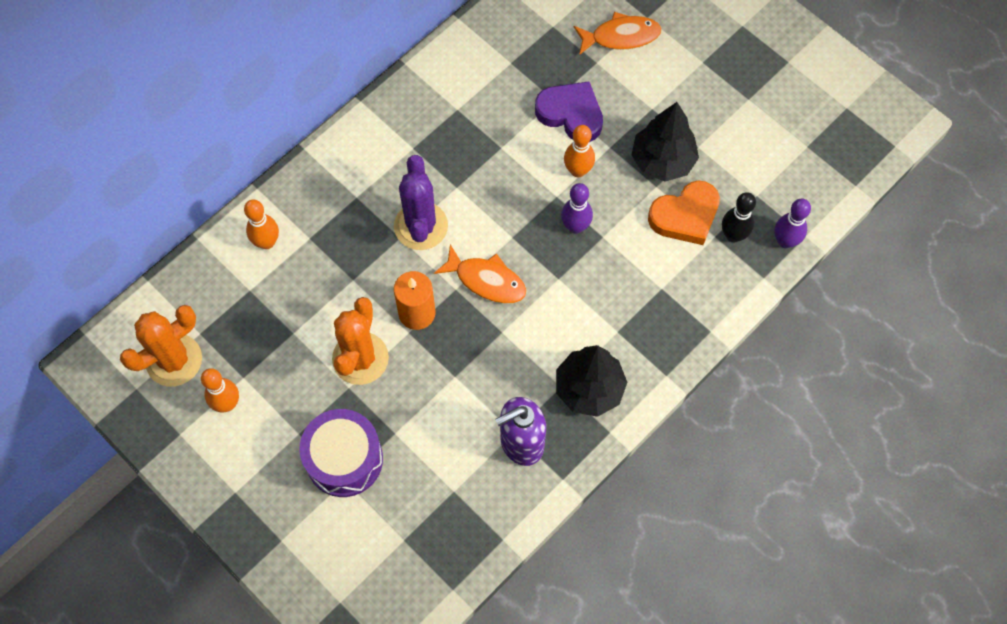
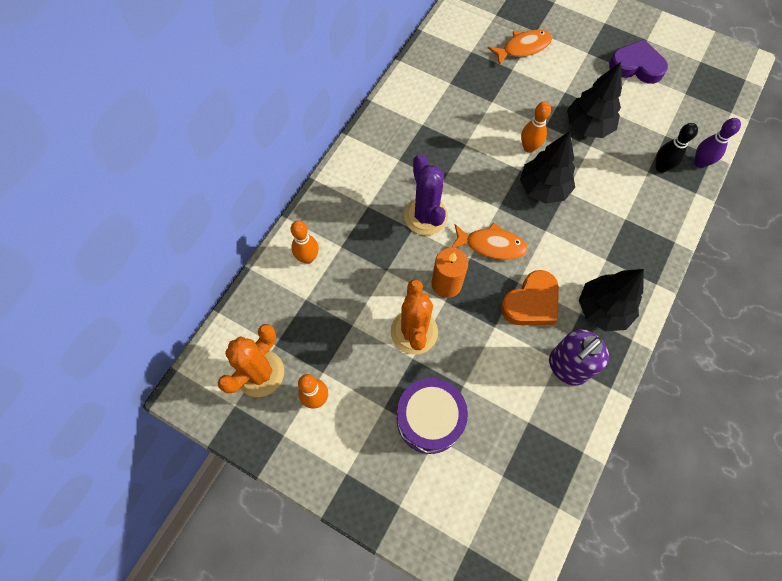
camera: 15 degrees left, 0 degrees up
purple heart [535,81,603,142] -> purple heart moved to [609,39,668,84]
purple bowling pin [561,183,593,234] -> black tree [520,131,575,204]
orange heart [648,181,720,245] -> orange heart moved to [501,270,559,325]

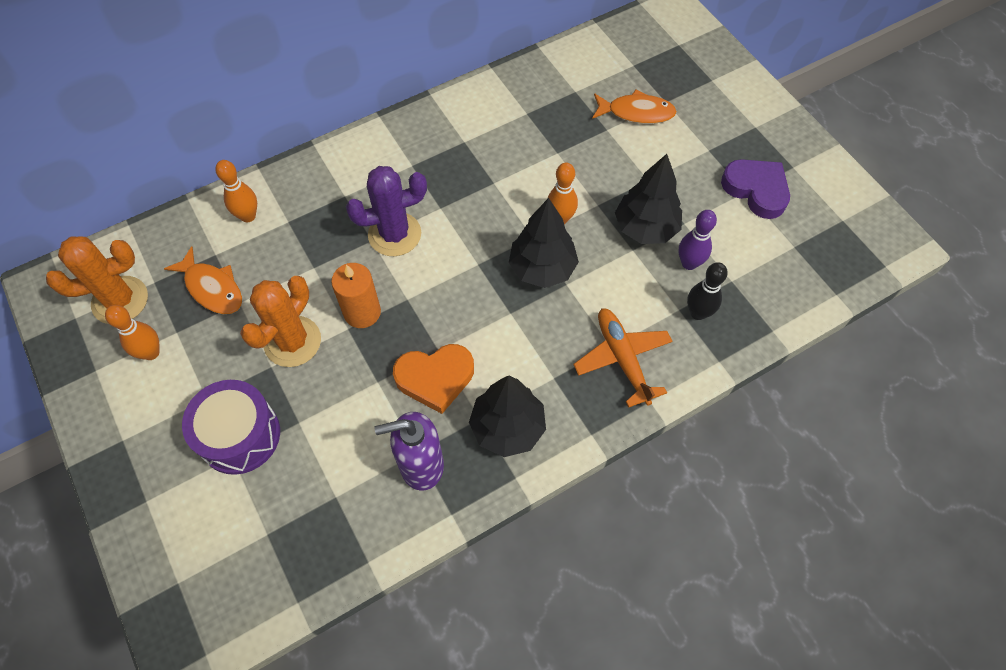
camera: 30 degrees right, 5 degrees down
purple cactus [404,154,448,235] -> purple cactus turned 60 degrees clockwise [346,166,427,256]
orange fish [451,223,528,260] -> orange fish moved to [164,246,242,314]
purple bowling pin [694,118,741,168] -> purple bowling pin moved to [679,210,717,270]
none -> orange plane [573,308,673,408]

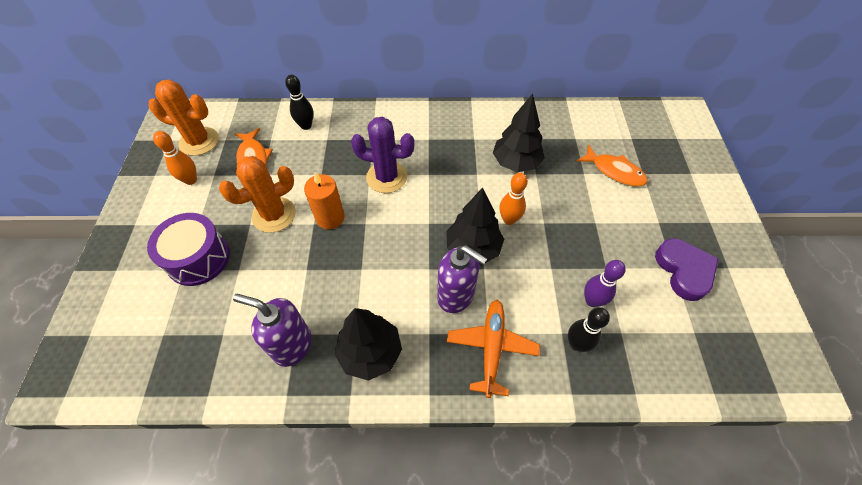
camera: 30 degrees right, 5 degrees down
orange bowling pin [215,160,257,222] -> black bowling pin [285,75,313,130]
orange heart [393,344,474,414] -> none
black tree [615,154,682,244] -> black tree moved to [493,94,545,172]
none -> purple soap dispenser [437,245,487,313]

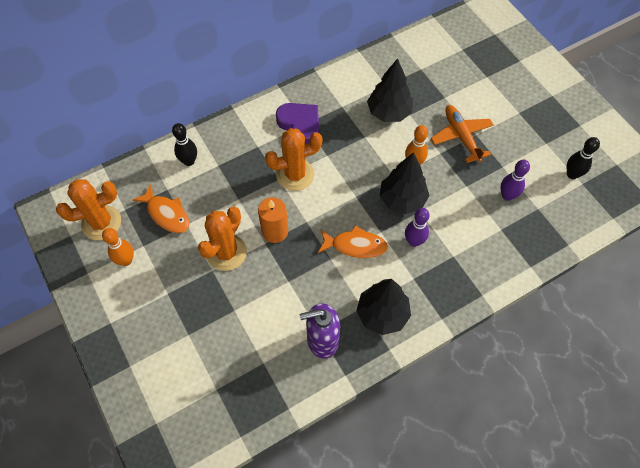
camera: 30 degrees left, 5 degrees up
purple drum [147,213,230,286] -> none
purple cactus [351,117,415,193] -> orange cactus [265,128,322,191]
purple soap dispenser [437,245,487,313] -> purple bowling pin [405,208,430,247]
orange plane [447,300,540,398] -> orange plane moved to [431,105,494,163]
black bowling pin [568,307,610,352] -> black bowling pin moved to [567,137,600,179]
orange fish [577,145,648,187] -> orange fish moved to [318,225,388,258]
purple heart [655,238,719,301] -> purple heart moved to [276,103,319,144]

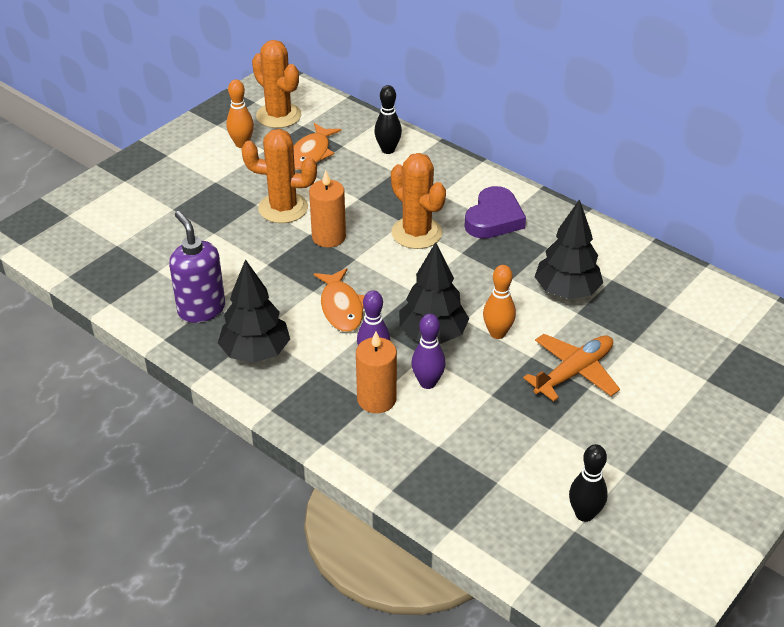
camera: 70 degrees right, 20 degrees down
purple bowling pin [500,160,530,201] -> purple bowling pin moved to [411,314,446,389]
none -> orange candle [356,331,397,413]

